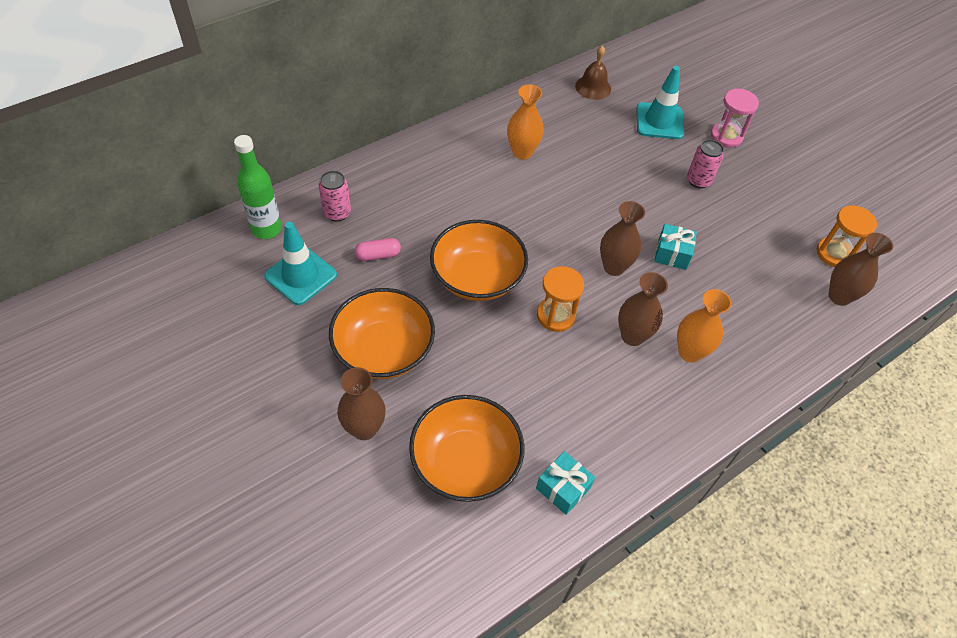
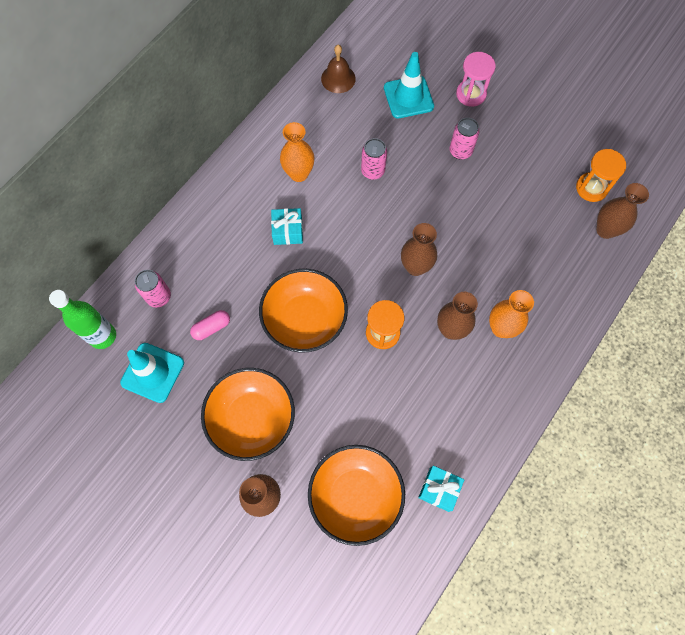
camera: 15 degrees left, 15 degrees up
turquoise gift [654,224,697,270] -> turquoise gift moved to [271,208,303,245]
none -> pink can [361,138,387,180]

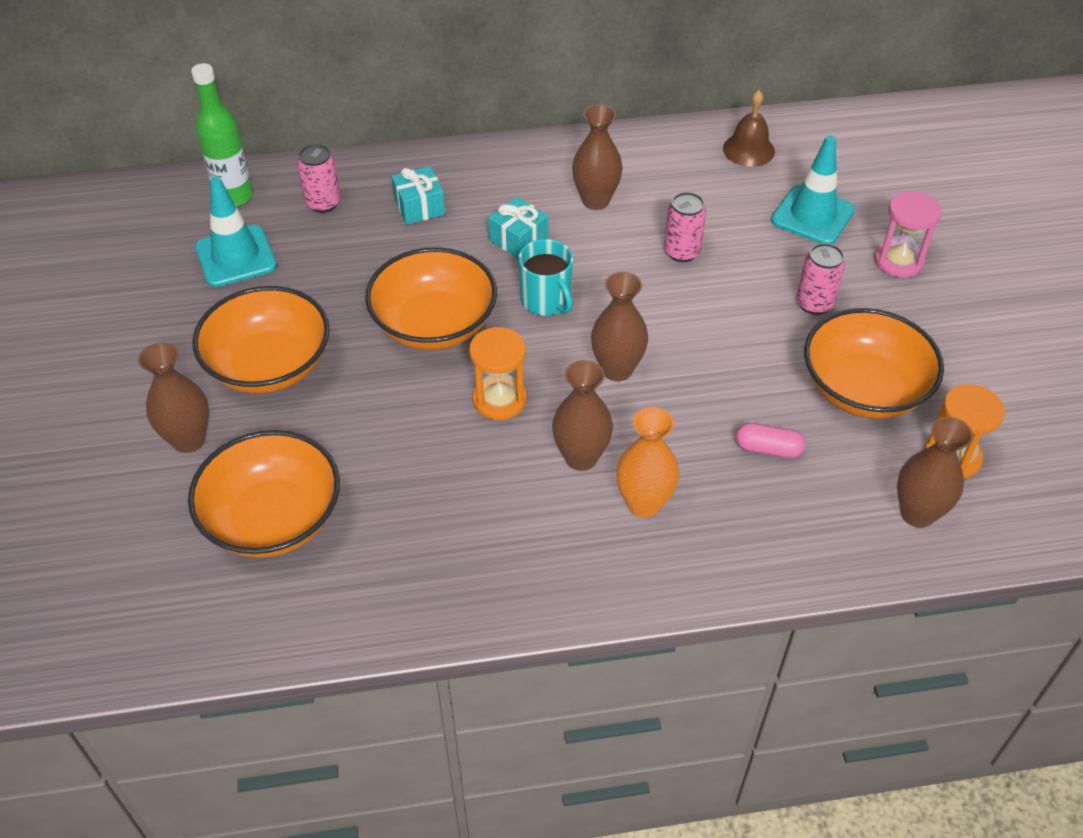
camera: 45 degrees right, 20 degrees down
pink capsule [190,310,230,340] -> pink capsule moved to [736,423,805,458]
orange vase [280,122,314,182] -> brown vase [572,104,623,210]
turquoise gift [418,466,464,512] -> turquoise gift moved to [391,166,445,225]
none -> turquoise mug [519,239,573,316]
none -> orange bowl [804,308,944,419]

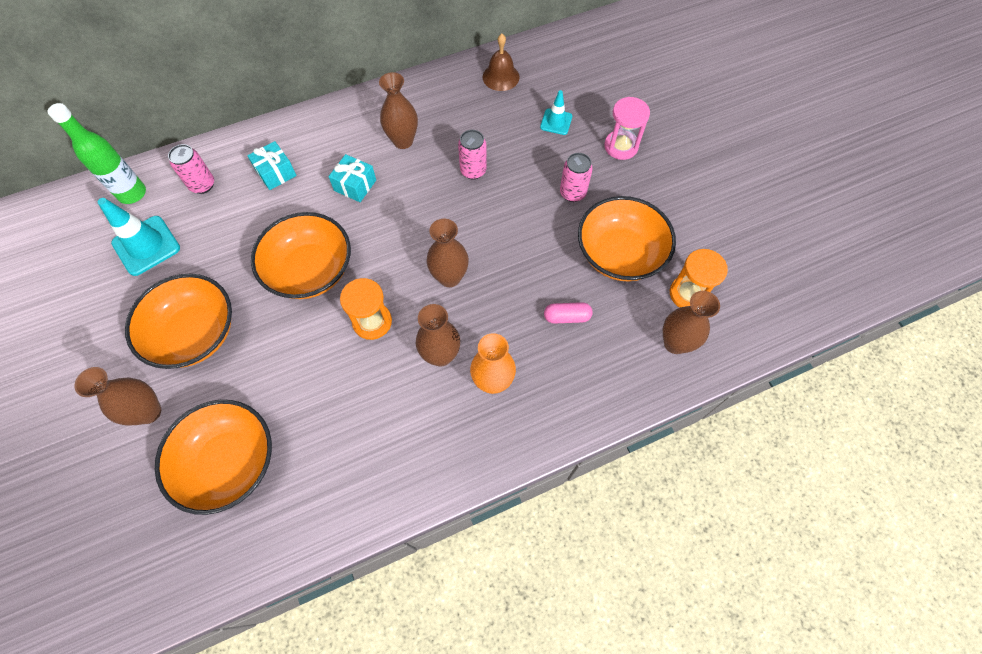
camera: 15 degrees left, 15 degrees up
turquoise mug [519,239,573,316] -> none
turquoise traffic cone [771,135,855,244] -> turquoise traffic cone [540,90,572,135], size x0.59

